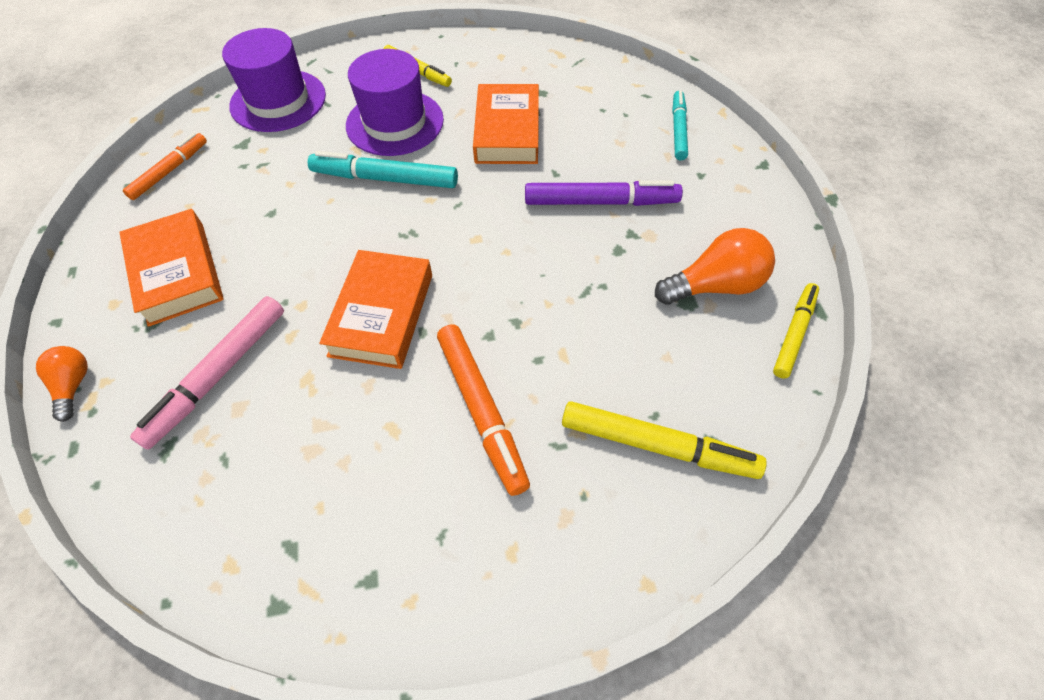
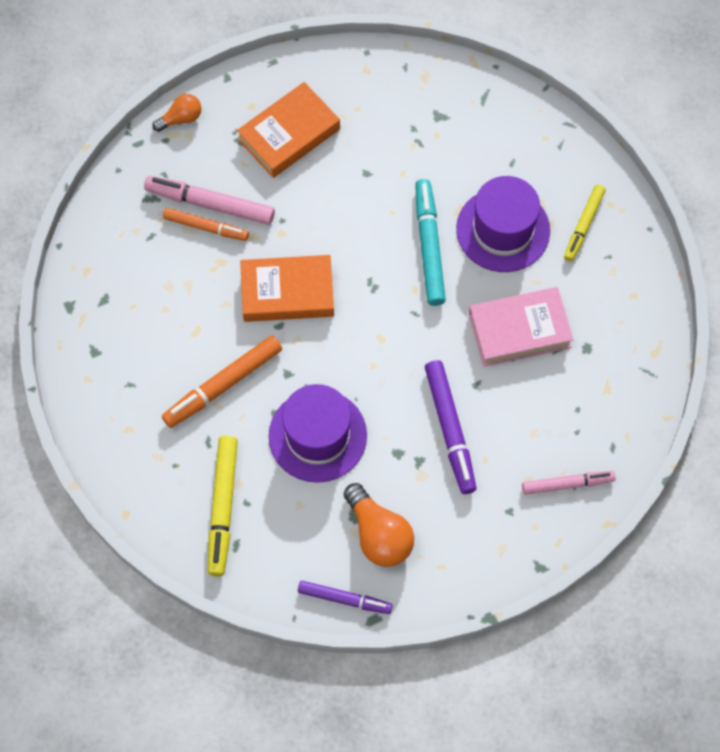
camera: 75 degrees right, 10 degrees up
orange marker [123,133,207,200] -> orange marker moved to [163,208,249,241]
purple hat [222,28,326,132] -> purple hat moved to [268,384,367,483]
orange book [473,84,539,164] -> pink book [469,287,574,367]
turquoise marker [672,91,688,160] -> pink marker [522,471,616,495]
yellow marker [773,283,819,379] -> purple marker [298,581,393,614]

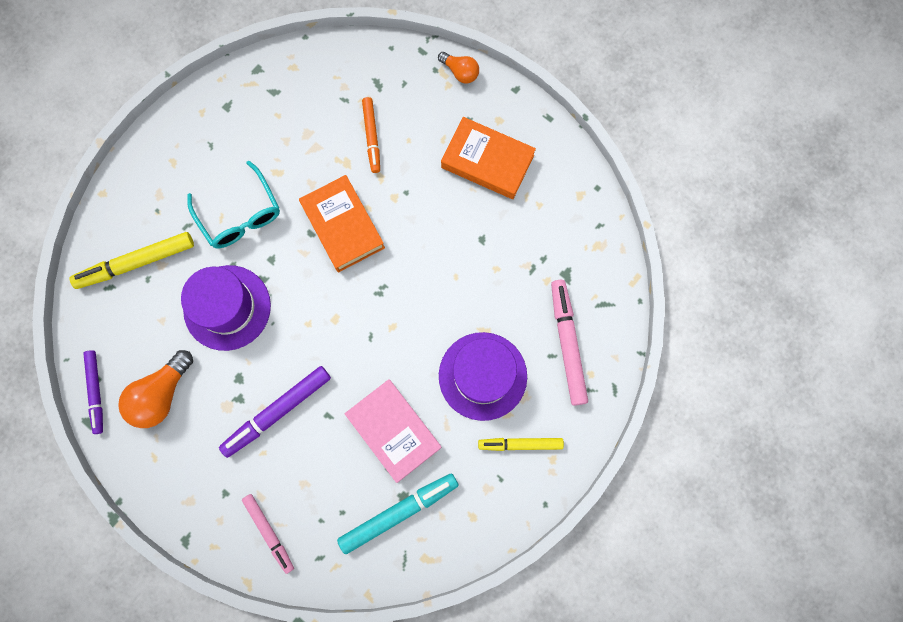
camera: 65 degrees right, 10 degrees up
pink marker [144,176,275,225] -> pink marker moved to [551,280,588,406]
orange marker [162,336,282,428] -> turquoise glasses [187,160,280,248]
turquoise marker [415,179,446,306] -> turquoise marker moved to [337,473,459,554]

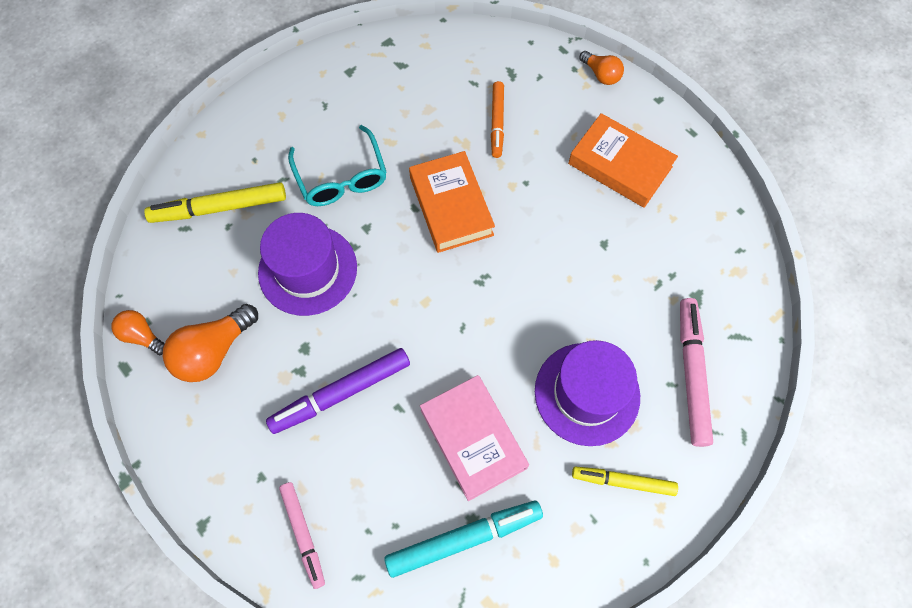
camera: 10 degrees right, 10 degrees down
purple marker [83,350,103,434] -> orange light bulb [111,310,165,355]

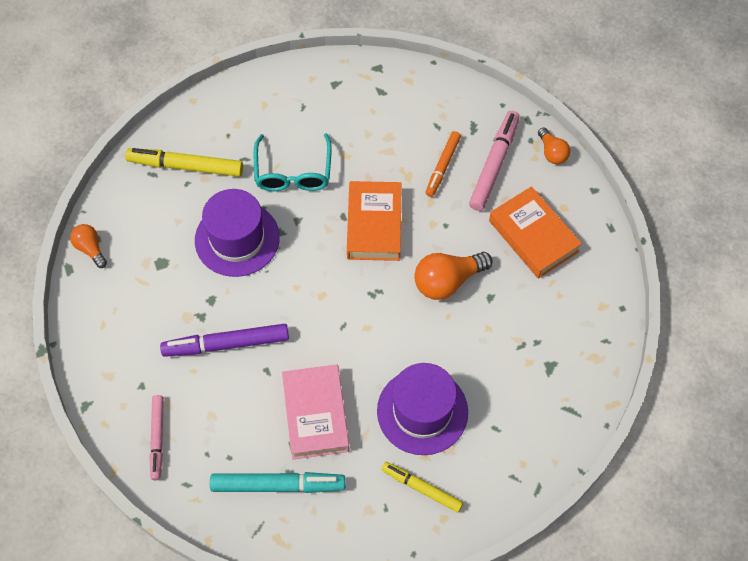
camera: 20 degrees right, 5 degrees down
orange light bulb [163,304,258,382] -> orange light bulb moved to [414,252,493,300]
pink marker [680,298,713,447] -> pink marker moved to [469,111,520,211]

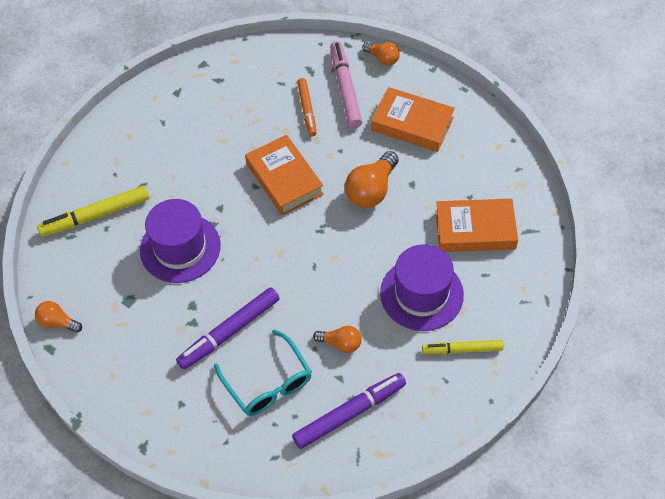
camera: 30 degrees left, 5 degrees down
pink marker [149,395,164,480] -> none
turquoise marker [210,472,346,493] -> purple marker [292,373,406,449]
turquoise glasses [254,133,332,191] -> turquoise glasses moved to [214,330,312,416]
pink book [282,364,350,459] -> orange light bulb [313,326,362,353]
none -> orange book [435,199,518,252]

